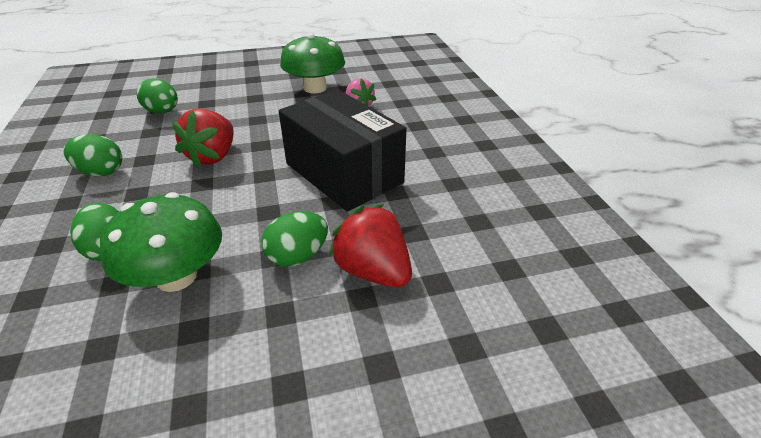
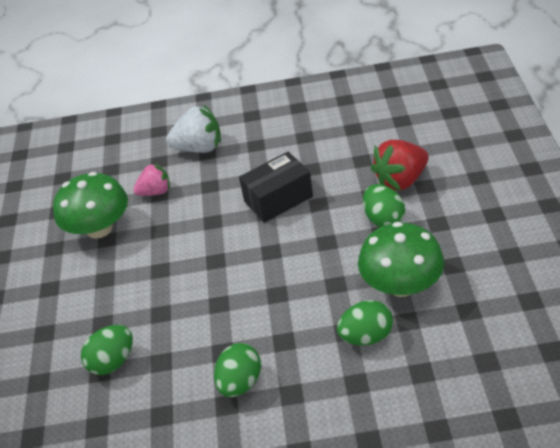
camera: 75 degrees left, 5 degrees up
red strawberry [172,109,234,168] -> none
black box [279,90,406,212] -> black box [239,152,313,223], size x0.63
none -> white strawberry [166,105,221,153]

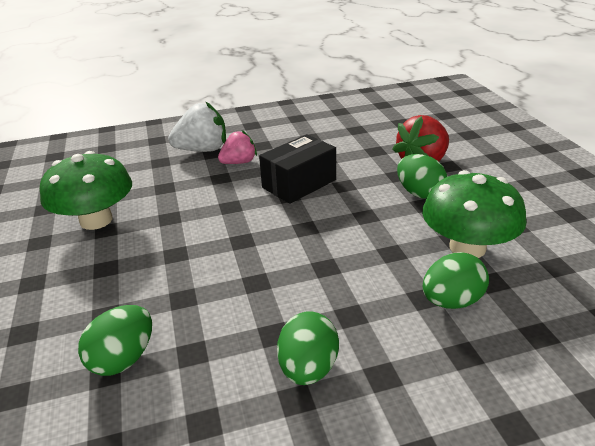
camera: 15 degrees left, 10 degrees down
pink strawberry [133,163,170,196] -> pink strawberry moved to [218,130,257,164]

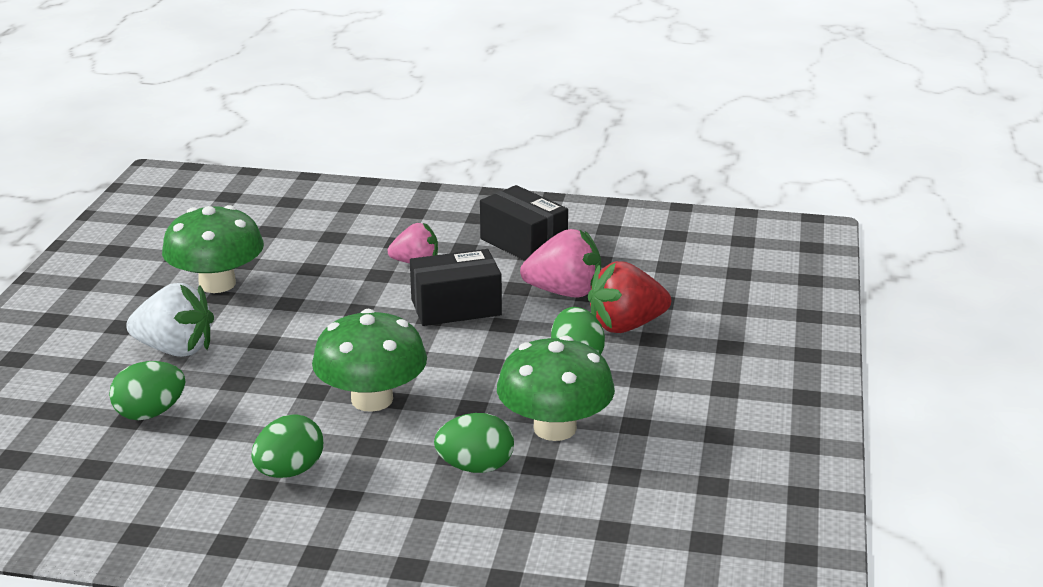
camera: 25 degrees right, 5 degrees down
white strawberry [168,101,226,152] -> white strawberry moved to [126,283,214,357]
none -> green mushroom [312,309,427,412]
none -> black box [480,185,568,261]
none -> pink strawberry [520,229,601,298]

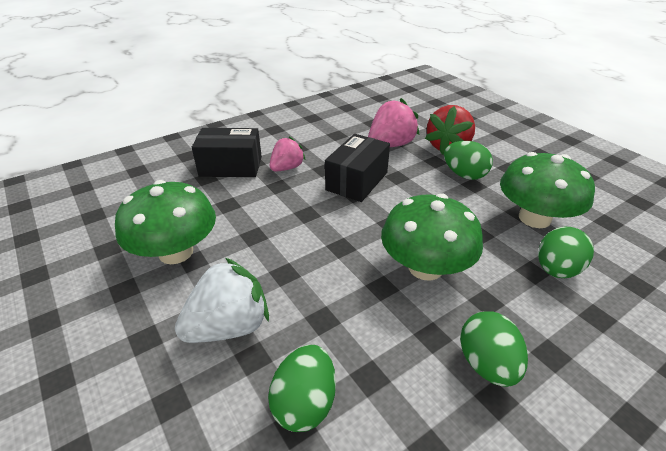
camera: 45 degrees left, 10 degrees up
black box [480,185,568,261] -> black box moved to [192,128,262,177]

